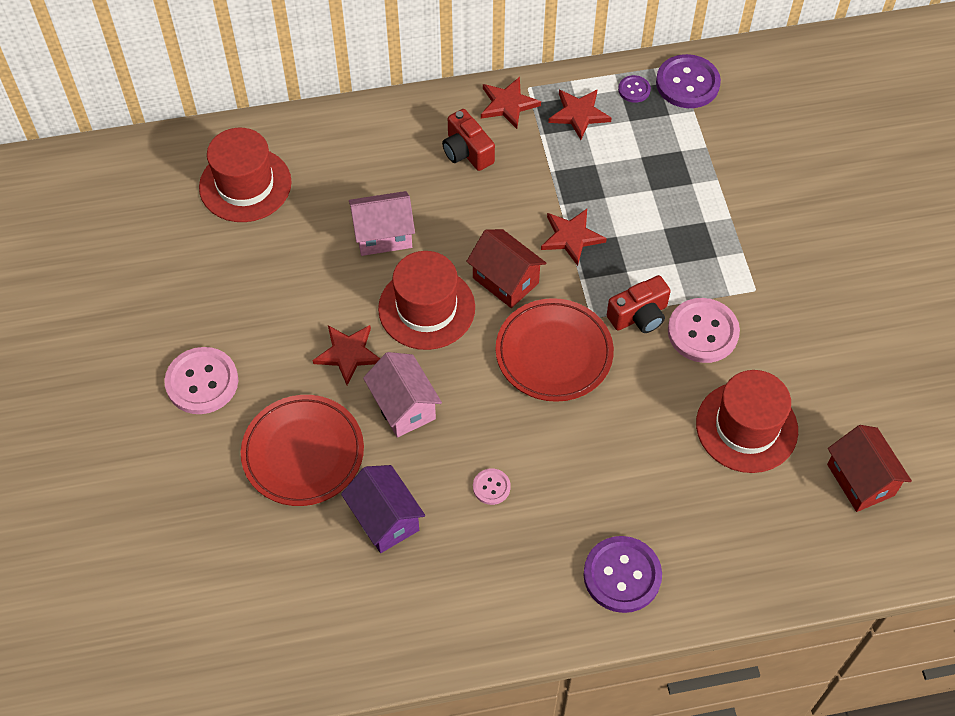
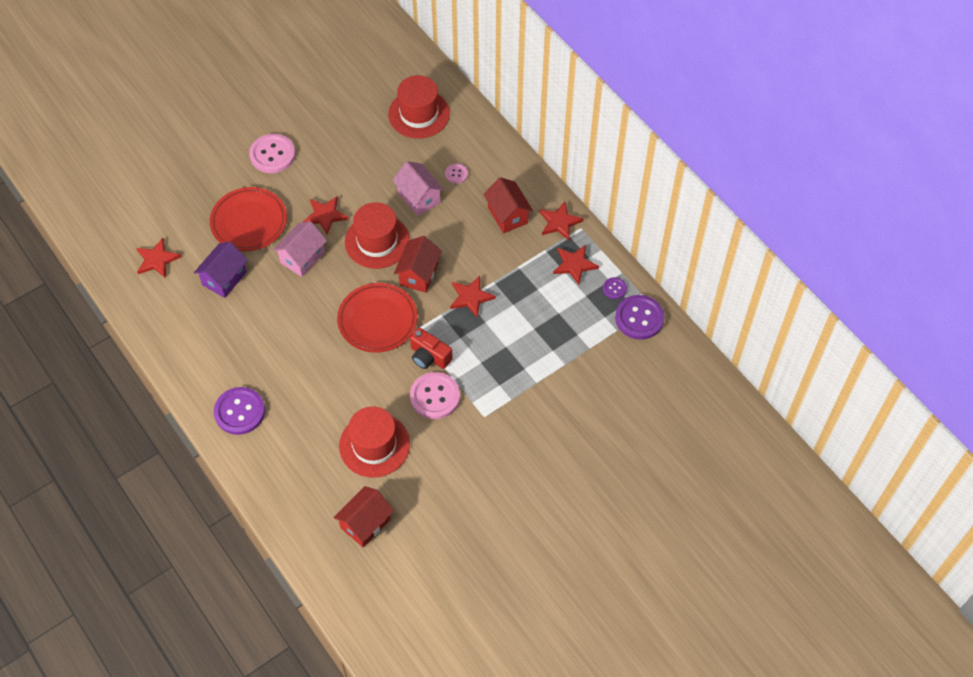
camera: 65 degrees right, 0 degrees up
red camera [442,109,495,171] -> red house [483,177,533,233]
pink button [473,468,511,505] -> pink button moved to [445,163,468,184]
none -> red star [136,238,181,278]

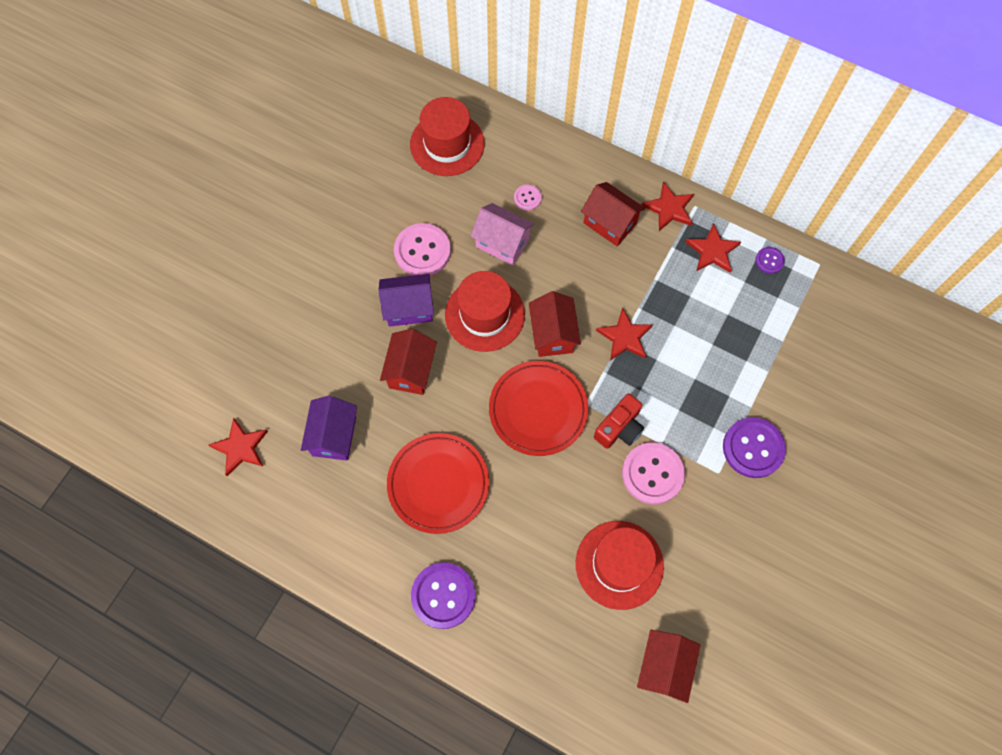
camera: 25 degrees left, 10 degrees up
red plate [210,187,287,251] -> red plate moved to [387,433,489,534]
pink button [249,134,295,173] -> pink button moved to [394,223,451,276]
pink house [273,221,327,277] -> red house [380,329,437,395]
red star [303,196,348,235] -> purple house [378,274,434,327]
red camera [410,328,453,369] -> red camera turned 60 degrees counterclockwise [594,393,644,449]
purple button [615,295,664,340] -> purple button moved to [723,417,786,478]

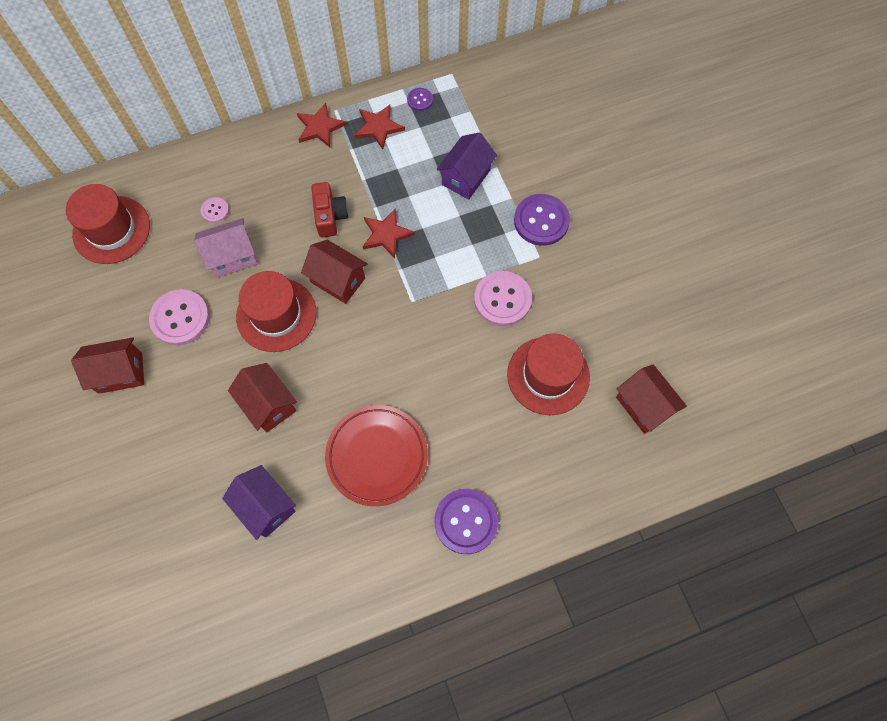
camera: 50 degrees left, 0 degrees up
red star [208,418,268,476] -> none
purple house [378,274,434,327] -> purple house moved to [437,132,497,200]
red plate [489,361,588,456] -> none
red house [581,182,646,246] -> red house moved to [71,338,144,394]
red camera [594,393,644,449] -> red camera moved to [311,182,348,238]

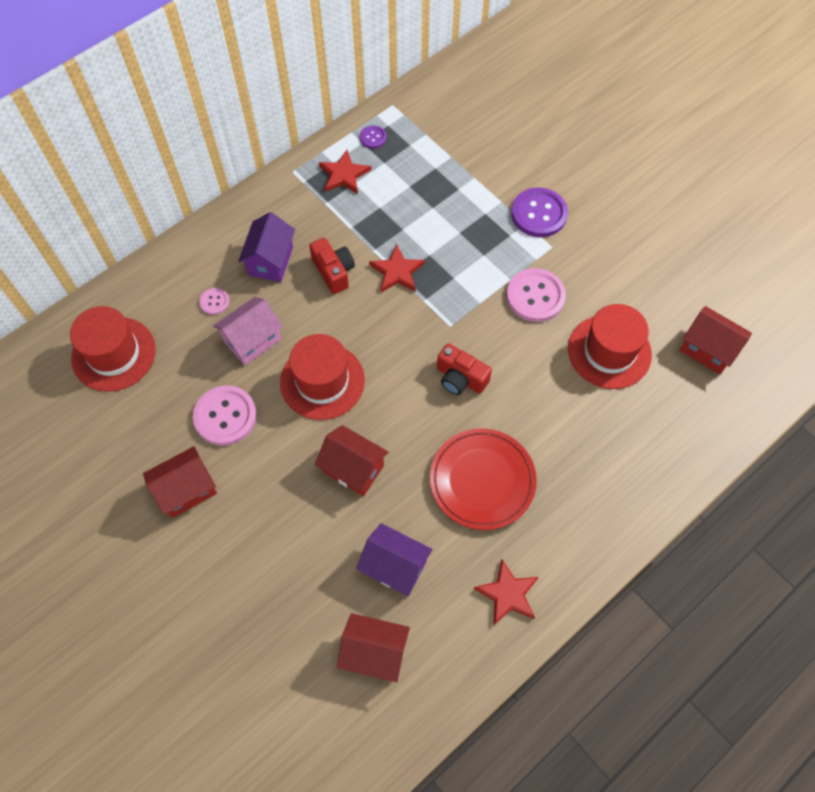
camera: 20 degrees left, 5 degrees down
red star [297,103,347,148] -> red star moved to [474,560,539,625]
red house [301,240,367,304] -> red house moved to [337,613,410,682]
purple button [434,489,499,554] -> none
purple house [437,132,497,200] -> purple house moved to [238,212,295,282]
none -> red camera [437,343,492,395]

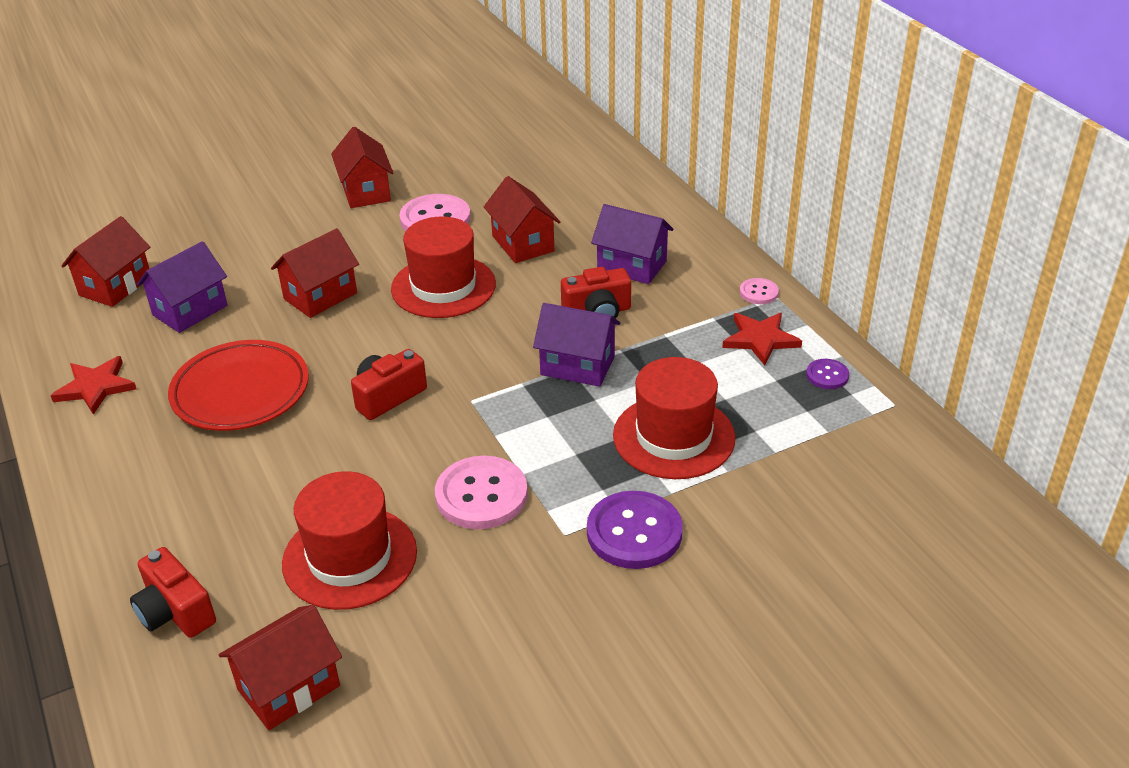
camera: 105 degrees right, 25 degrees down
red hat [70,306,156,392] -> red hat moved to [613,357,736,479]
pink button [199,288,229,315] -> pink button moved to [740,278,779,304]
pink house [213,297,283,365] -> red house [484,176,560,263]
red star [369,244,425,292] -> purple house [533,303,620,387]
none -> red camera [130,547,216,638]

